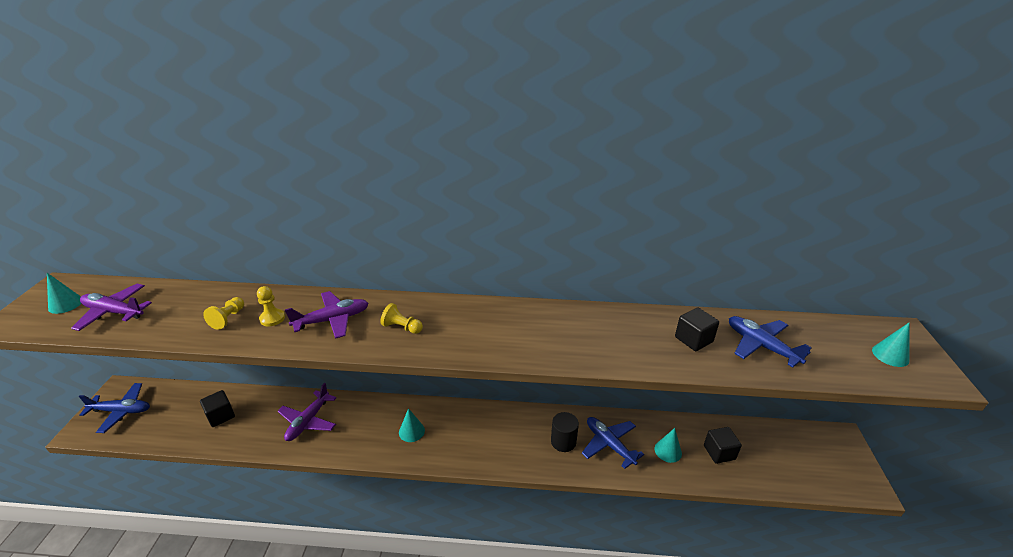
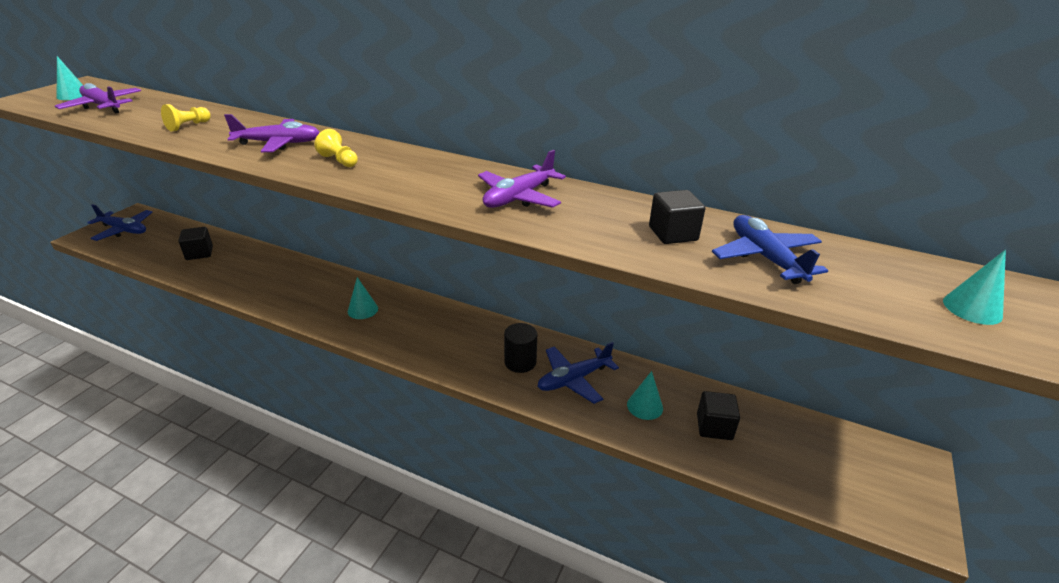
camera: 20 degrees right, 0 degrees up
yellow pawn [257,286,285,326] -> none
purple plane [278,383,337,441] -> purple plane moved to [478,150,566,208]
blue plane [582,417,644,469] -> blue plane turned 105 degrees counterclockwise [538,342,619,404]

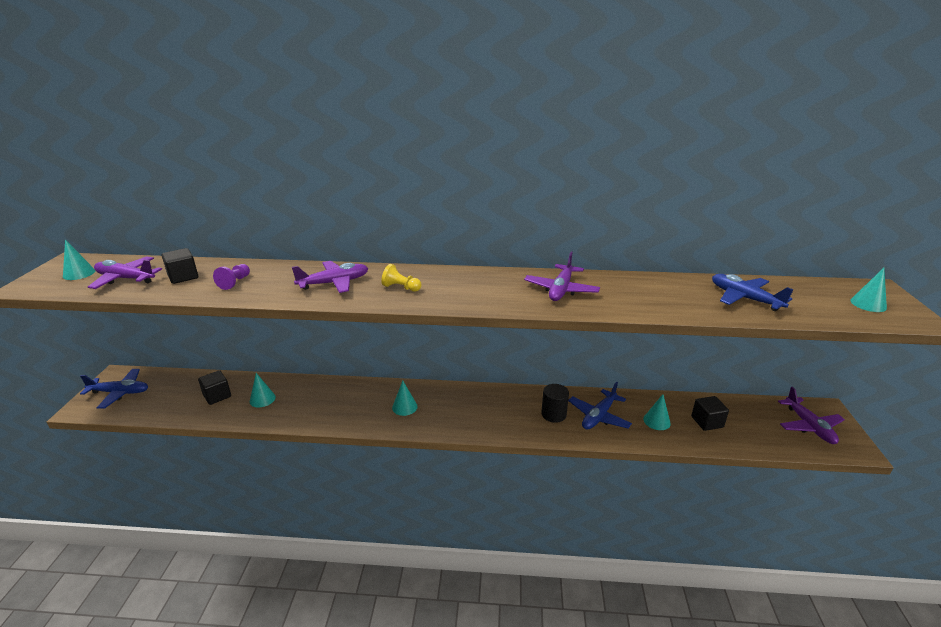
camera: 20 degrees left, 5 degrees down
yellow pawn [161,104,211,131] -> purple pawn [213,264,250,290]
black cube [649,190,705,244] -> black cube moved to [161,248,198,284]
none -> turquoise cone [250,373,276,407]
none -> purple plane [778,387,845,444]

